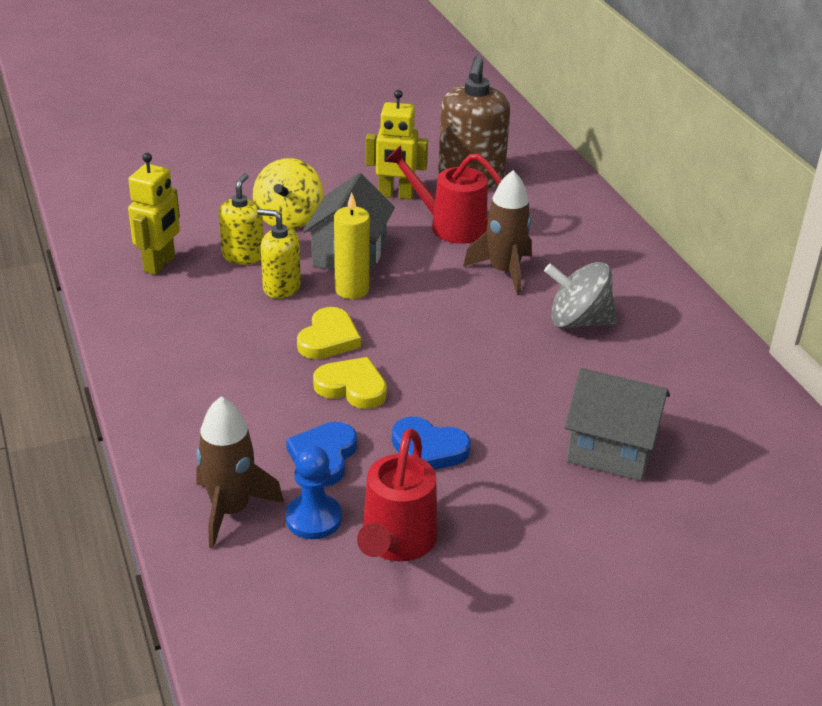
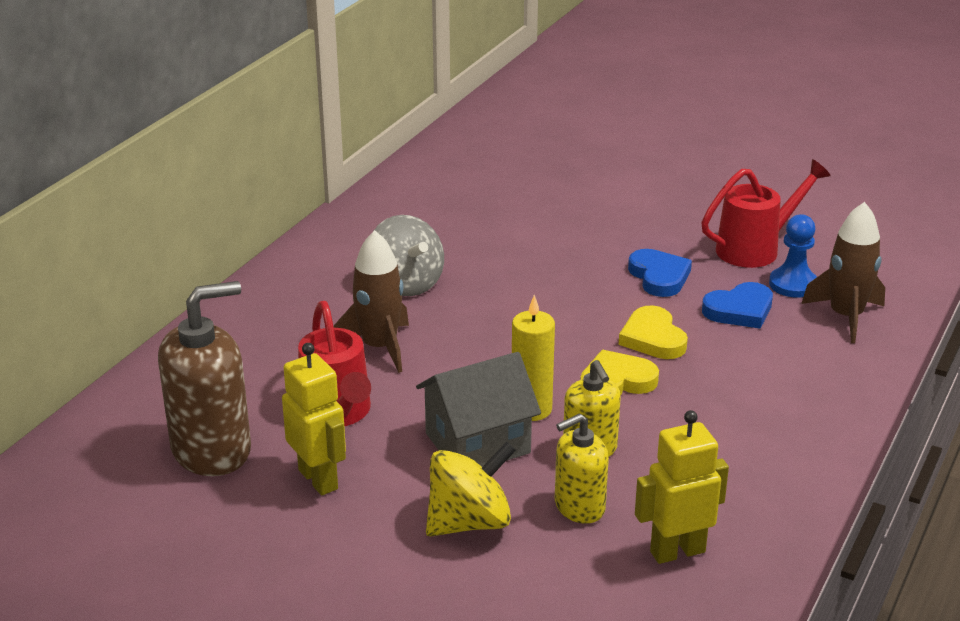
camera: 130 degrees left, 5 degrees down
grey house [565,368,670,481] -> none

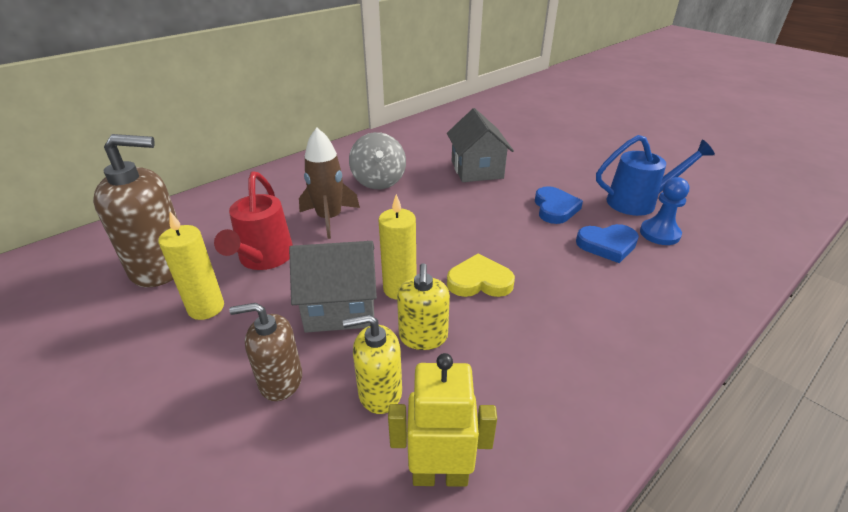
camera: 20 degrees right, 5 degrees up
yellow robot [282,343,346,495] -> yellow candle [158,212,224,320]
yellow spinning top [426,442,516,536] -> brown soap dispenser [229,303,302,401]
yellow heart [619,305,688,359] -> none
red watering can [701,159,831,268] -> blue watering can [596,135,715,216]
brown rocket [801,202,885,343] -> none
none -> grey house [447,108,514,182]

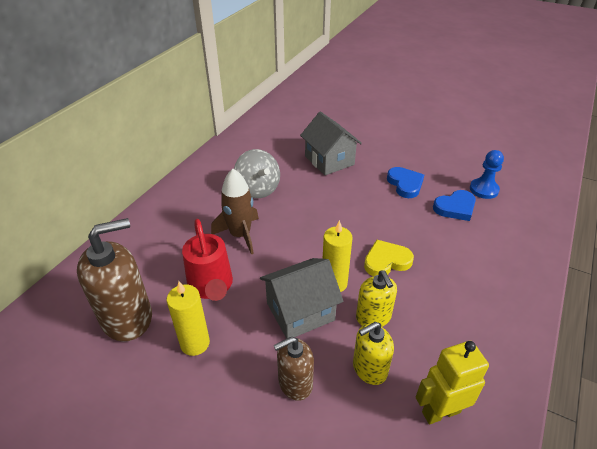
camera: 20 degrees left, 5 degrees up
blue watering can [596,135,715,216] -> none

